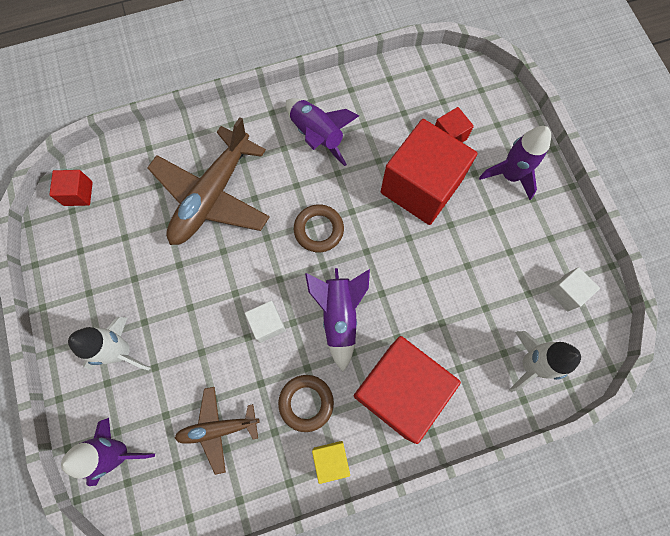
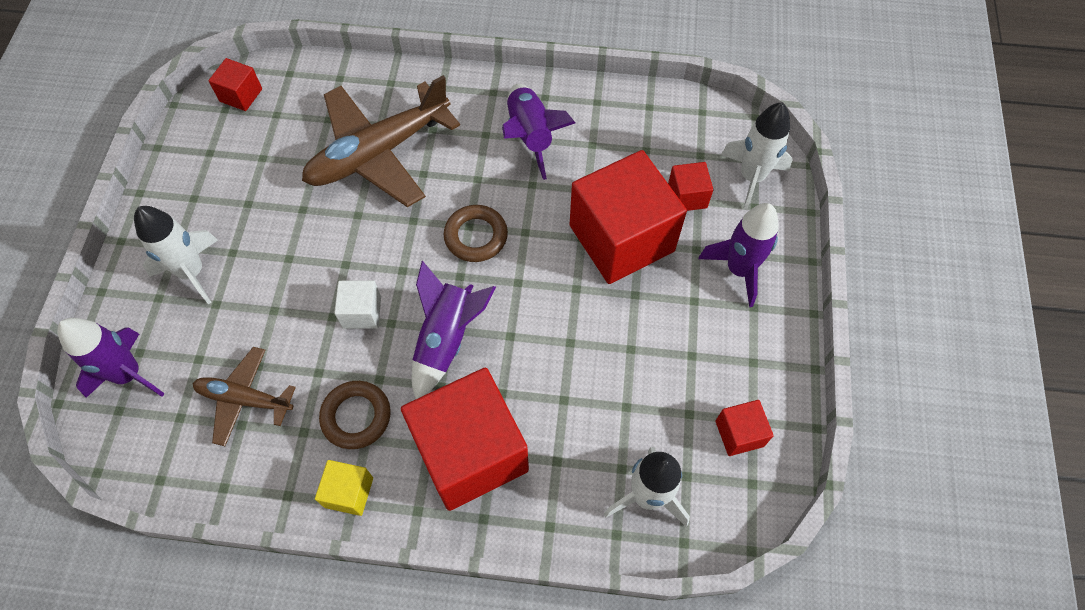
camera: 25 degrees right, 10 degrees down
white cube [548,267,600,312] -> red cube [715,400,774,456]
none -> white rocket [721,102,793,210]

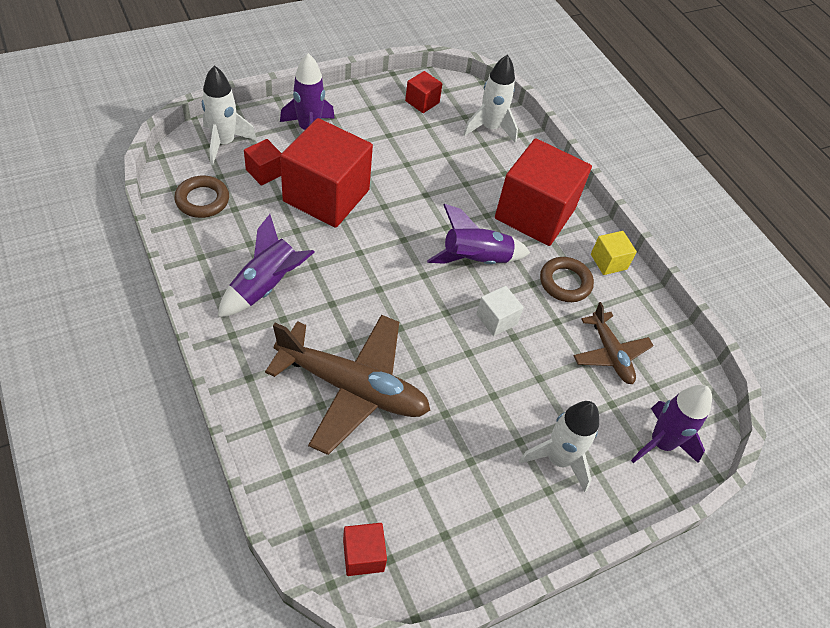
camera: 130 degrees left, 10 degrees down
brown ring [444,205,508,262] -> brown ring moved to [174,176,229,218]

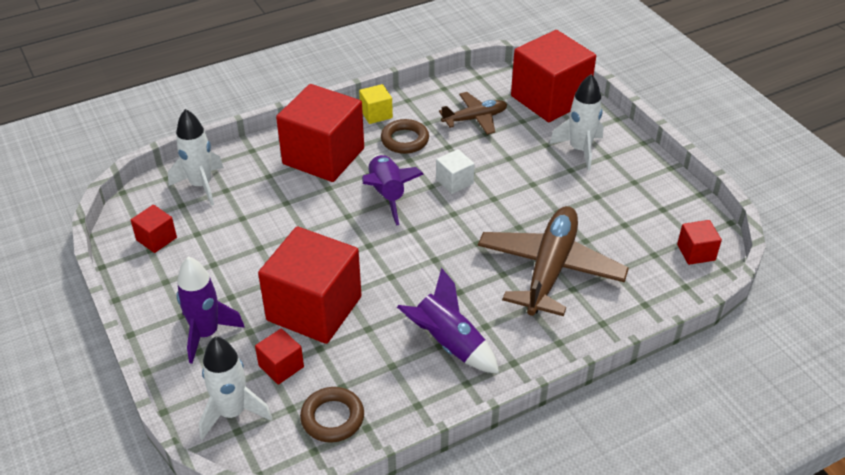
camera: 85 degrees left, 10 degrees down
purple rocket [631,385,712,463] -> red cube [511,30,596,122]

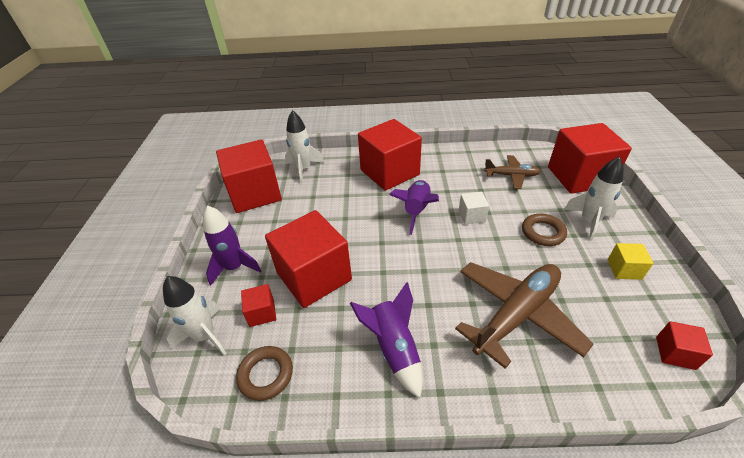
camera: 30 degrees right, 0 degrees up
red cube [131,205,177,253] -> red cube [216,139,282,213], size x2.27
yellow cube [359,84,393,124] -> yellow cube moved to [608,243,654,280]
brown ring [381,119,429,154] -> brown ring moved to [522,214,567,246]

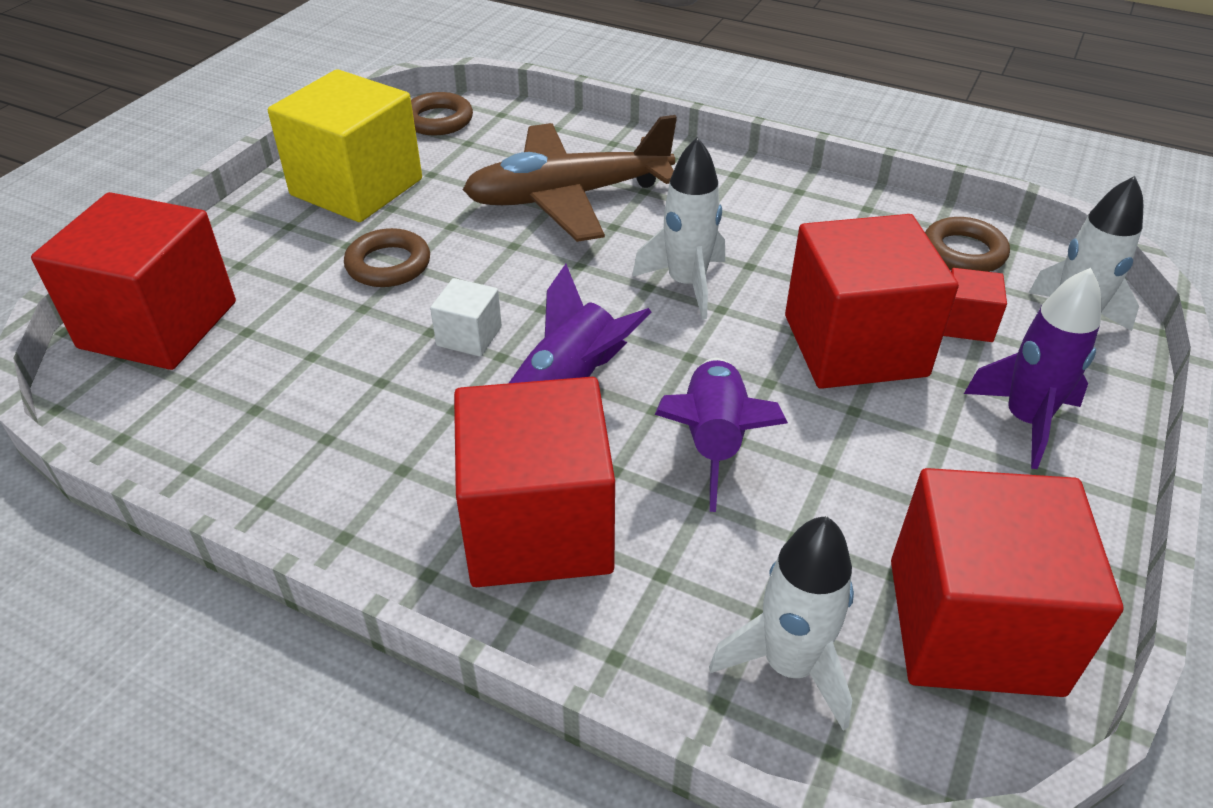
camera: 155 degrees left, 0 degrees up
purple rocket [350,282,423,398] -> purple rocket moved to [655,358,788,512]
brown plane [484,155,541,189] -> none
white rocket [564,156,624,241] -> white rocket moved to [632,137,725,319]
yellow cube [608,243,654,280] -> yellow cube [268,69,422,222], size x2.27
red cube [656,321,713,370] -> brown ring [411,92,473,135]

